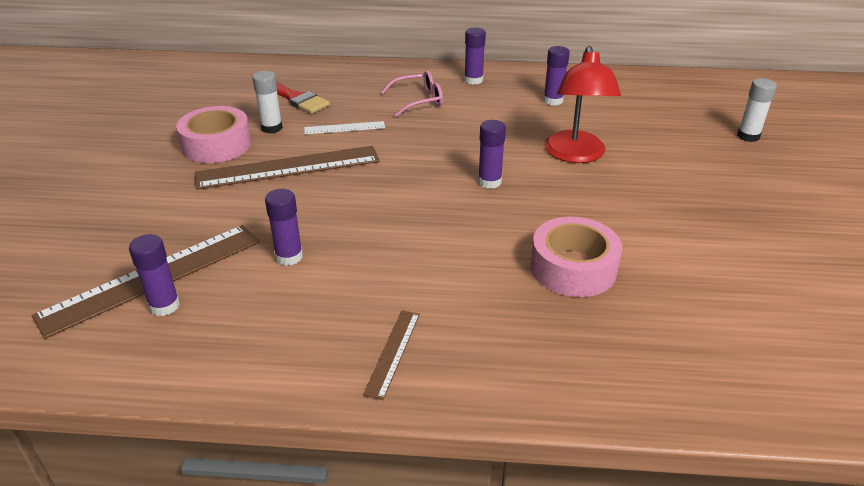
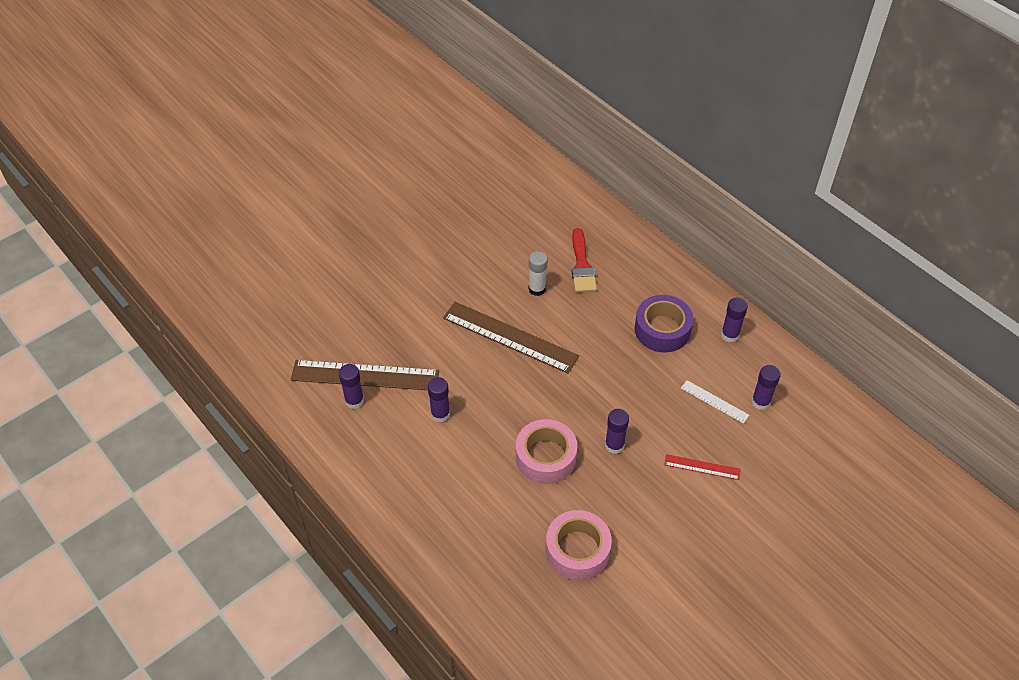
camera: 45 degrees right, 15 degrees up
pink tape [176,106,251,163] -> pink tape moved to [516,419,577,484]
white ruler [304,121,385,134] -> white ruler moved to [681,380,749,424]
brown ruler [363,310,420,400] -> none
pink glasses [381,71,443,117] -> purple tape [634,295,693,352]
red lamp [544,46,621,163] -> red ruler [664,454,741,480]
white glue stick [737,78,777,142] -> none

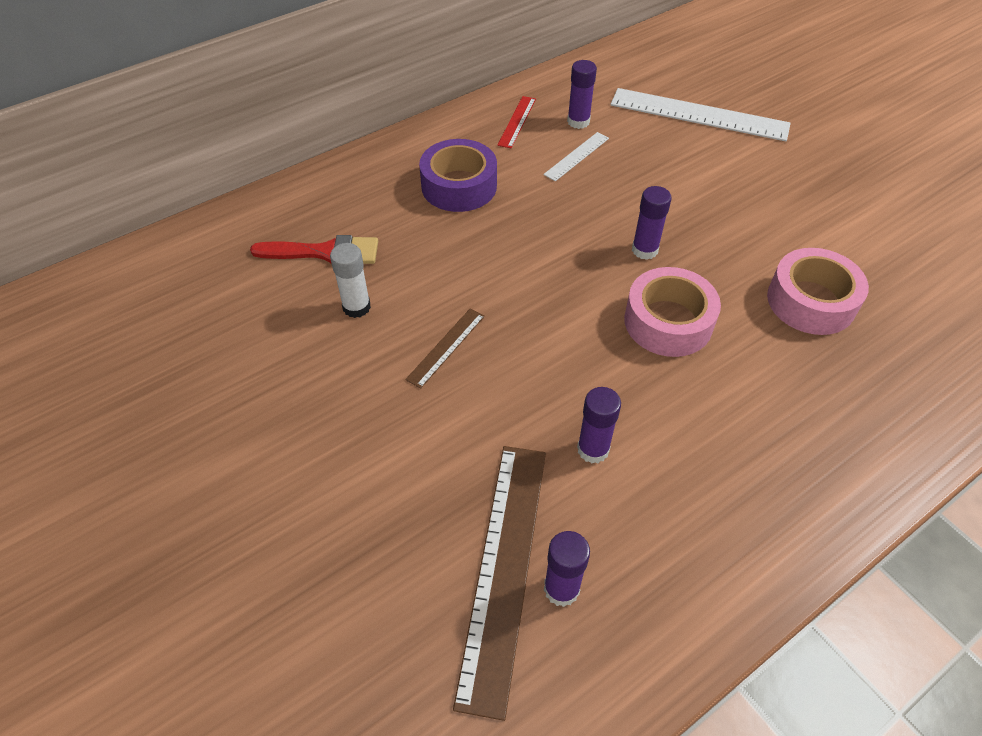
camera: 85 degrees left, 0 degrees up
brown ruler [443,302,579,373] -> brown ruler [405,309,485,389], size x0.48
red ruler [664,454,741,480] -> red ruler moved to [497,96,536,148]
purple glue stick [721,297,748,342] -> none
none -> white ruler [610,88,791,142]

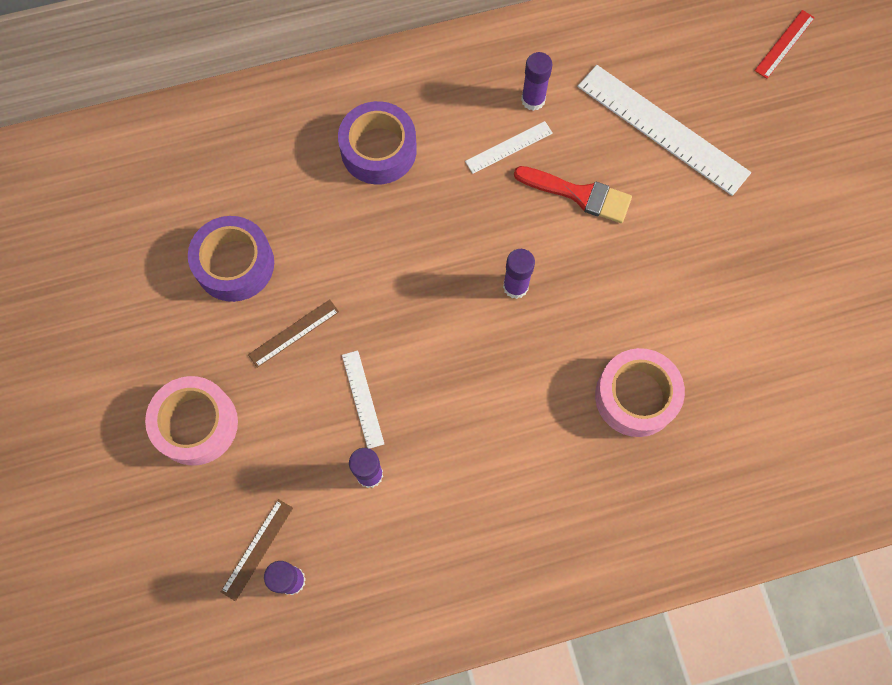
camera: 20 degrees right, 20 degrees up
red brush [250,235,378,264] -> red brush moved to [514,166,632,223]
white glue stick [330,243,371,318] -> purple tape [188,216,274,302]
brown ruler [453,446,546,721] -> brown ruler [221,499,293,601], size x0.48
red ruler [497,96,536,148] -> red ruler moved to [754,10,815,79]
pink tape [624,267,721,357] -> pink tape moved to [145,376,238,465]
none -> white ruler [342,350,384,449]

